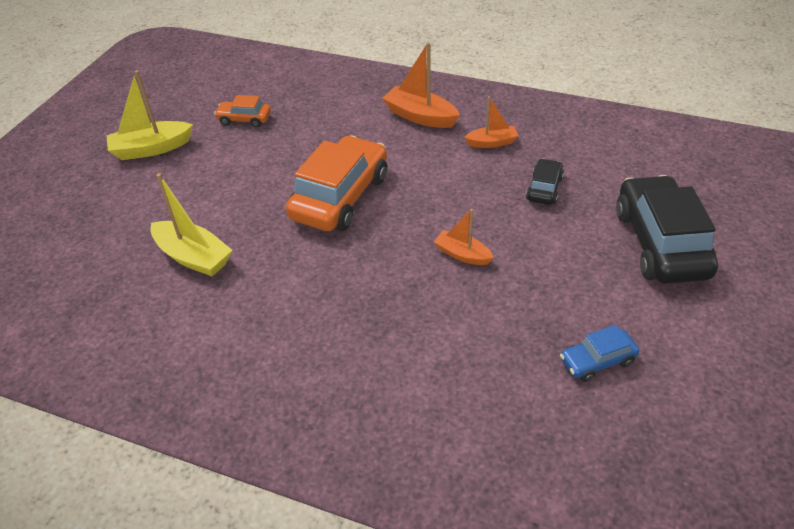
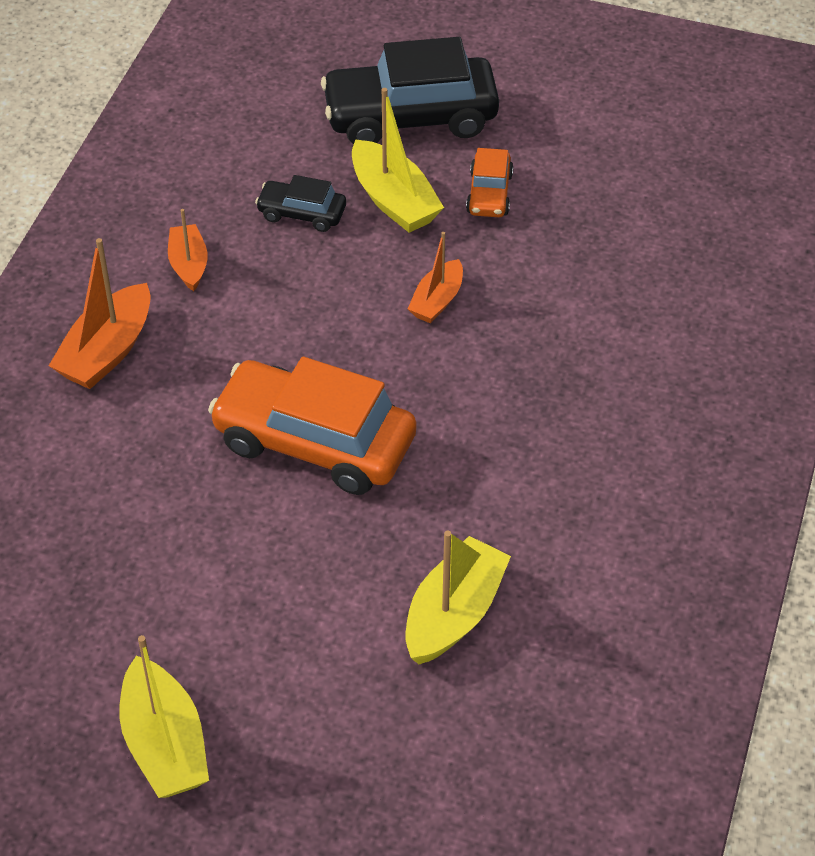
camera: 95 degrees left, 5 degrees up
orange car [214,95,271,128] -> orange car moved to [466,148,513,217]
blue car [560,325,639,382] -> none
none -> yellow boat [352,88,444,233]

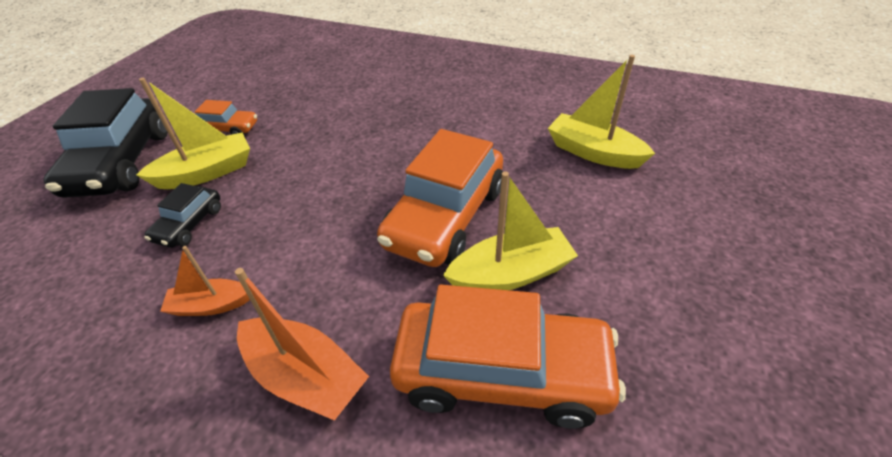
camera: 85 degrees left, 5 degrees down
yellow boat [120,635,209,798] -> yellow boat moved to [443,171,578,290]
orange boat [408,232,463,323] -> none
none -> orange car [390,285,626,429]

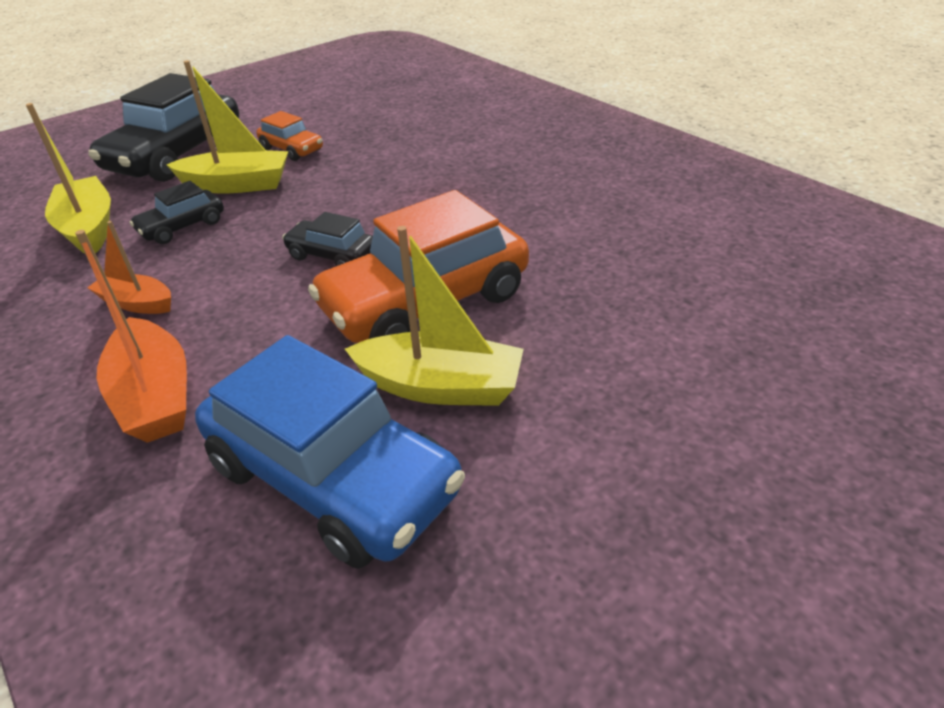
camera: 30 degrees right, 5 degrees down
orange car [390,285,626,429] -> blue car [195,335,465,569]
yellow boat [548,55,655,169] -> yellow boat moved to [26,103,111,253]
none -> black car [282,212,373,266]

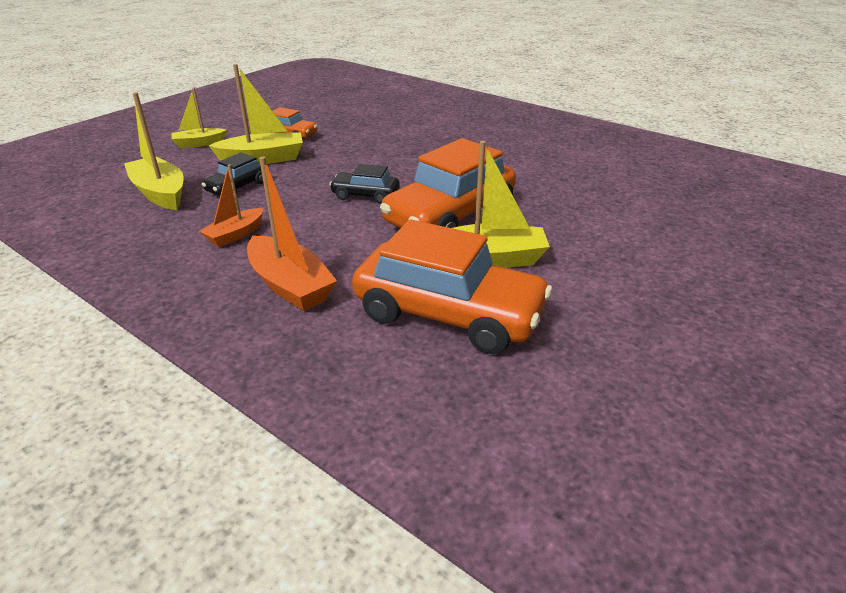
camera: 15 degrees left, 5 degrees down
orange boat [87,221,171,314] -> orange boat turned 60 degrees counterclockwise [200,165,264,247]
black car [88,73,239,182] -> yellow boat [171,88,227,148]
blue car [195,335,465,569] -> orange car [352,219,553,354]

